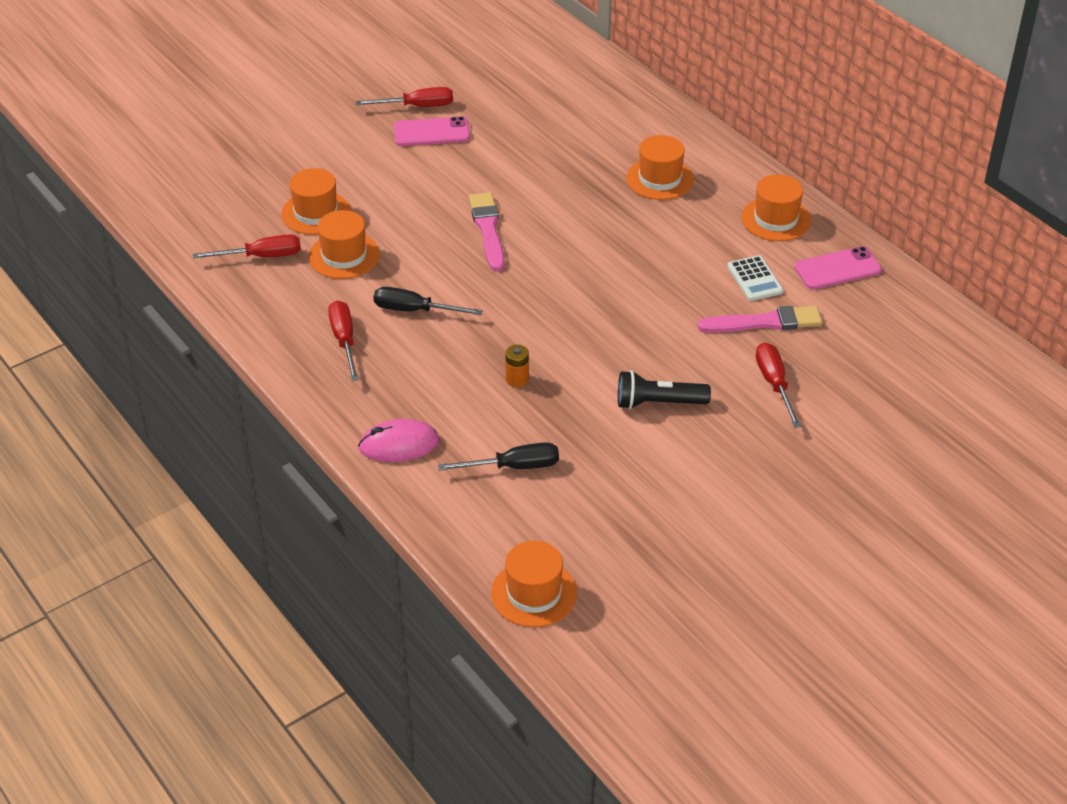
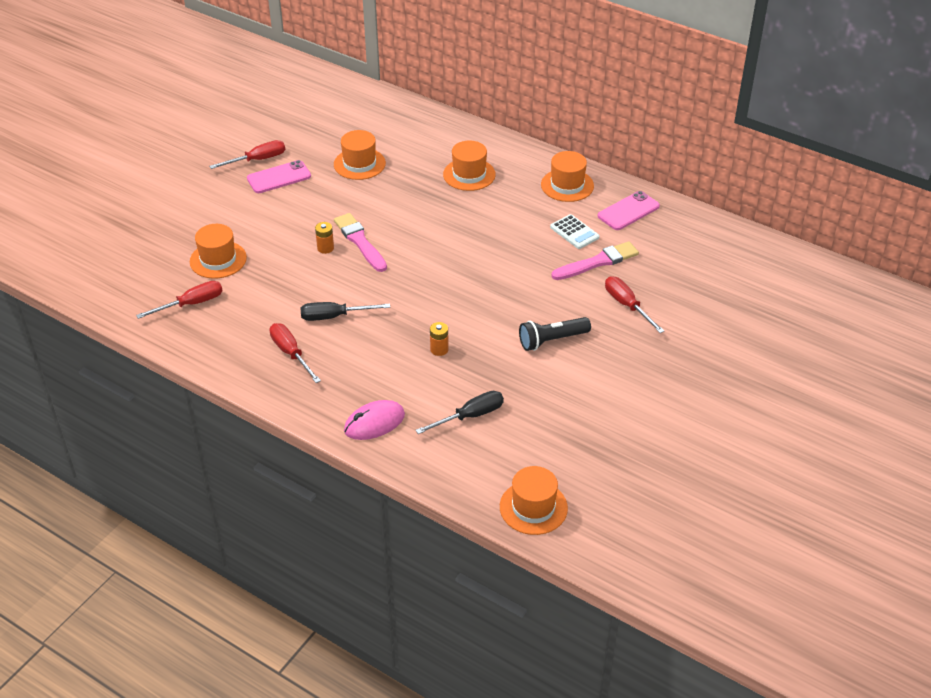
camera: 20 degrees left, 0 degrees up
orange hat [309,210,380,279] -> orange hat moved to [334,130,386,180]
none -> orange battery [315,222,334,254]

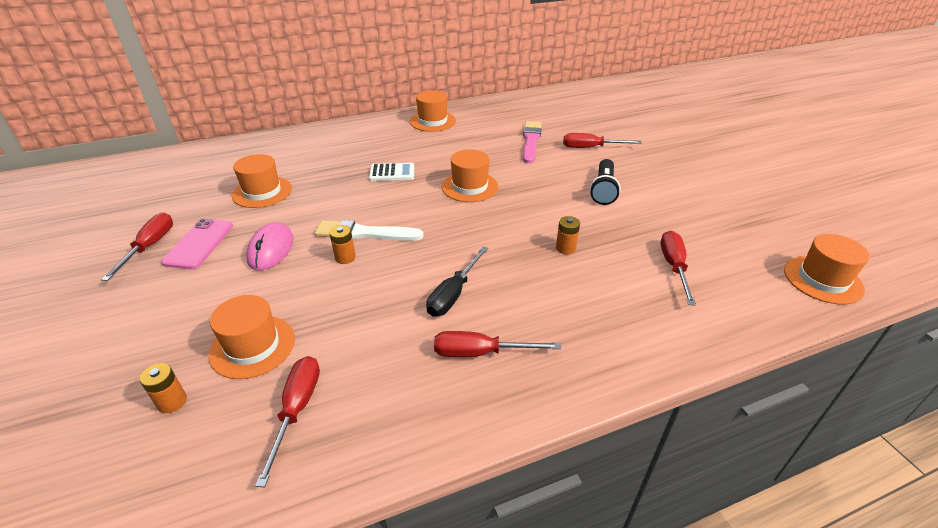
camera: 55 degrees left, 5 degrees down
pink brush [334,213,387,272] -> white brush [315,220,424,241]
pink mouse [344,400,405,440] -> pink mouse moved to [246,222,294,271]
black screwdriver [416,391,504,434] -> red screwdriver [661,231,696,305]
orange hat [443,140,496,191] -> orange hat moved to [442,149,498,202]
white calculator [550,214,600,249] -> white calculator moved to [369,163,414,181]
pink phone [598,191,660,230] -> none
none -> orange battery [140,363,187,413]

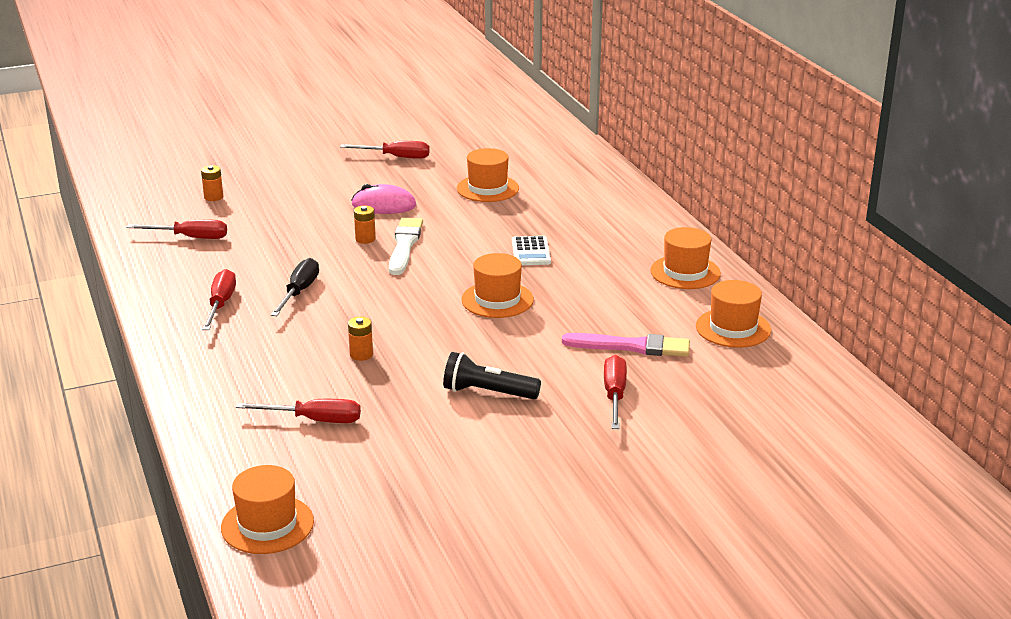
camera: 90 degrees right, 10 degrees down
pink phone [161,219,233,269] -> none
orange hat [209,295,295,379] -> orange hat moved to [696,280,771,348]
black screwdriver [426,246,488,317] -> black screwdriver turned 75 degrees clockwise [271,258,319,316]

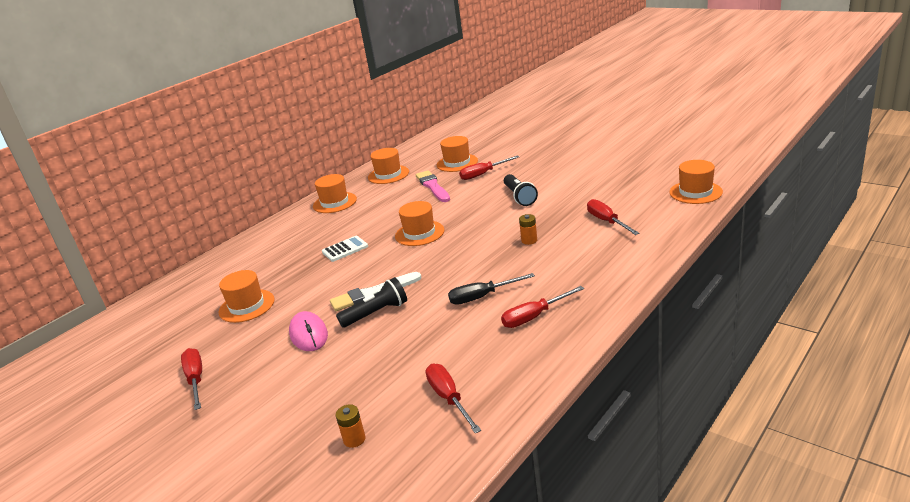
camera: 115 degrees left, 0 degrees up
orange battery [354,205,376,244] -> black flashlight [336,277,407,328]
none -> orange hat [437,136,478,172]

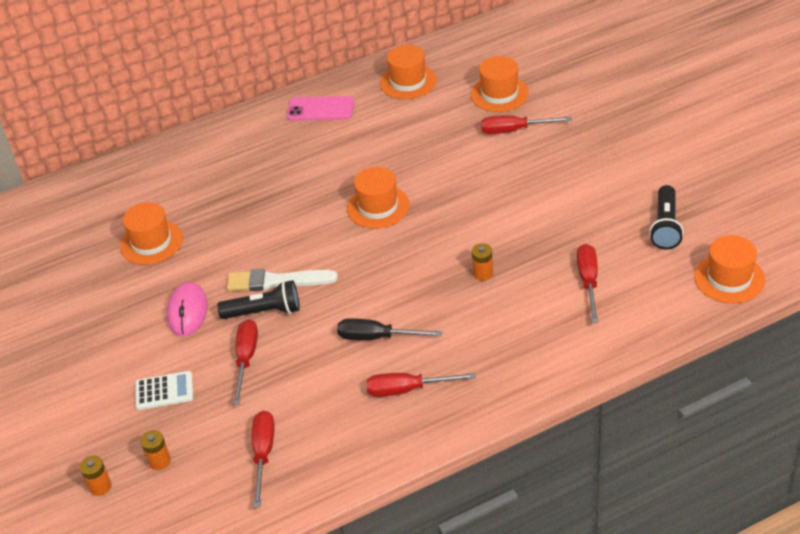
camera: 25 degrees right, 15 degrees up
red screwdriver [181,348,202,410] -> red screwdriver moved to [233,320,258,405]
orange hat [313,174,357,213] -> pink phone [287,96,354,120]
white calculator [322,236,368,262] -> white calculator moved to [135,371,193,410]
pink brush [416,170,450,202] -> none
black flashlight [504,174,538,206] -> black flashlight moved to [649,185,684,249]
none -> orange battery [80,456,111,496]

